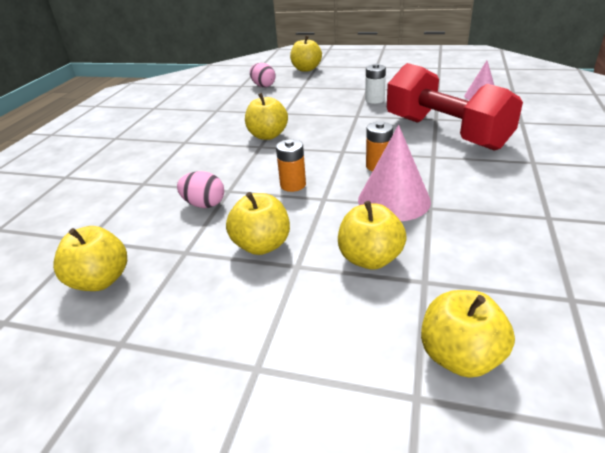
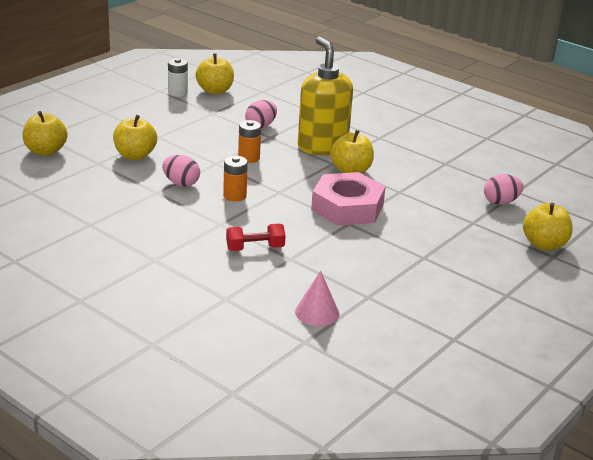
camera: 110 degrees right, 5 degrees down
yellow apple [226,192,290,255] -> none
pink cone [358,125,431,221] -> pink egg [162,155,200,187]
white battery [365,64,386,104] -> white battery moved to [168,58,188,97]
red dumbbell [387,63,523,151] -> red dumbbell [226,224,286,251], size x0.41
none -> yellow soap dispenser [298,37,353,155]
none -> pink nut [311,172,386,226]

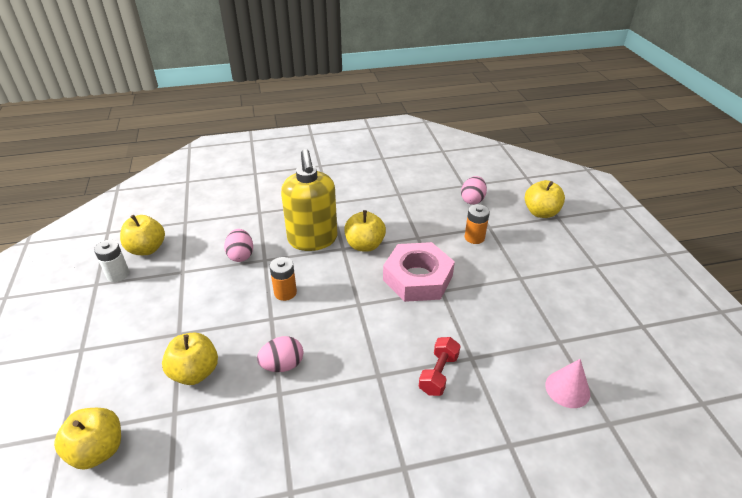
camera: 50 degrees left, 10 degrees up
orange battery [223,156,248,201] -> orange battery moved to [465,204,490,244]
yellow soap dispenser [298,37,353,155] -> yellow soap dispenser turned 120 degrees counterclockwise [281,149,338,251]

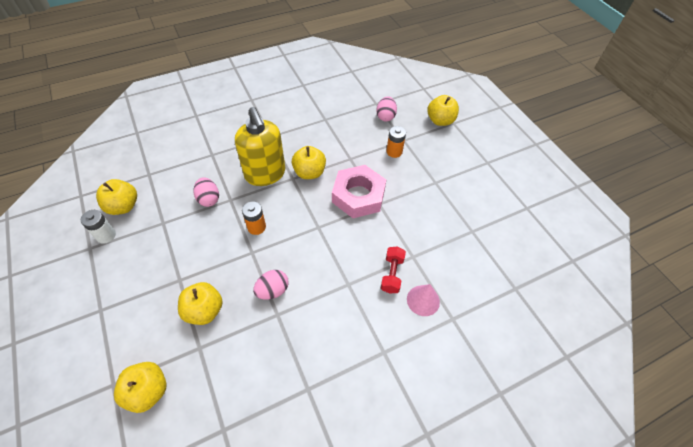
camera: 15 degrees left, 15 degrees up
pink cone [545,359,590,408] -> pink cone moved to [407,284,440,316]

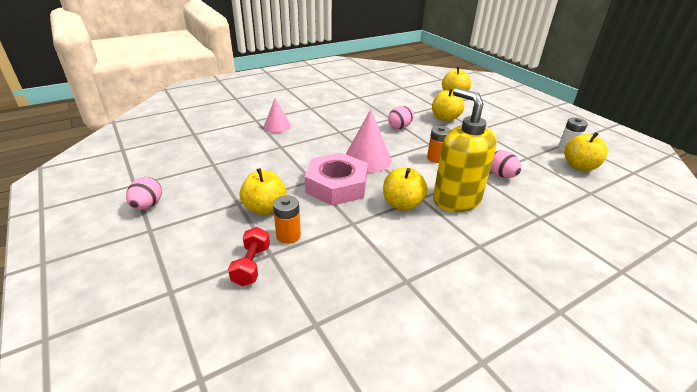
camera: 175 degrees right, 20 degrees down
pink egg [376,96,397,121] -> pink egg moved to [126,177,162,210]
red dumbbell [381,246,406,293] -> red dumbbell moved to [228,227,270,286]
yellow apple [427,95,459,126] -> yellow apple moved to [240,168,287,215]
none -> pink cone [346,109,392,173]

